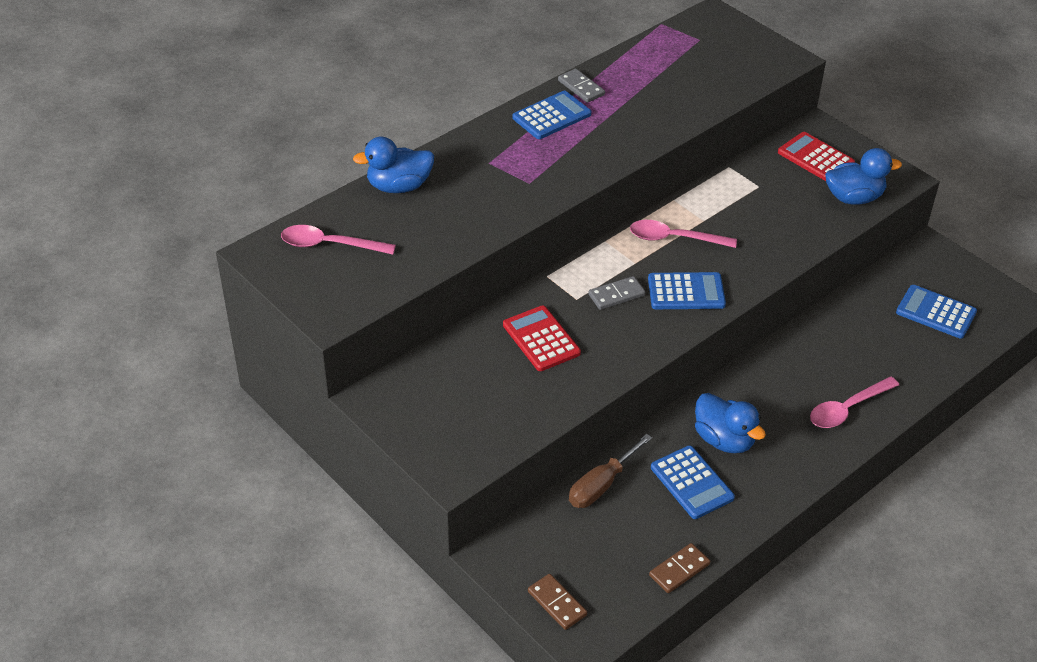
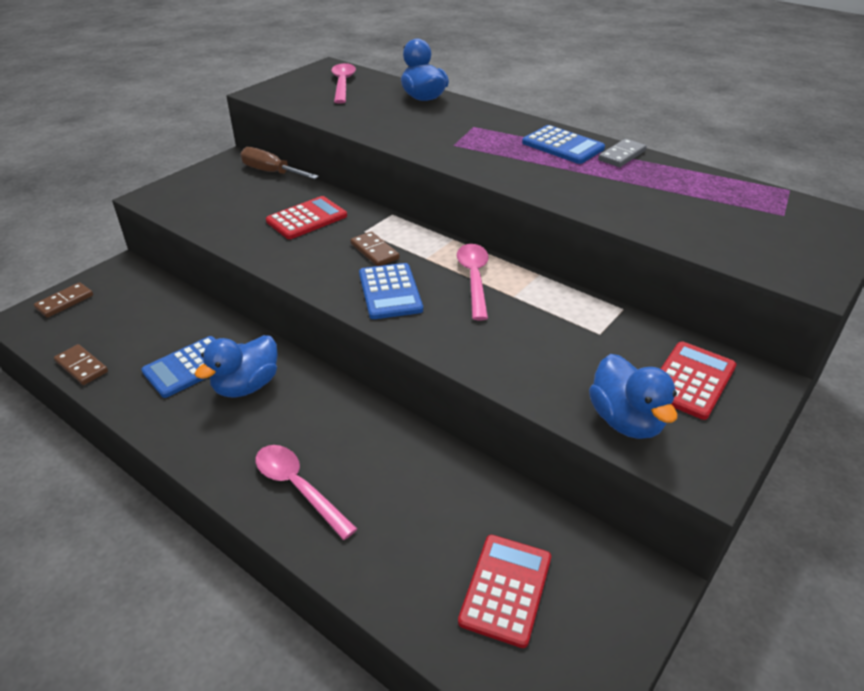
camera: 80 degrees right, 5 degrees down
brown screwdriver [569,434,652,508] -> brown screwdriver moved to [240,147,319,179]
grey domino [588,276,646,310] -> brown domino [351,231,400,266]
blue calculator [896,285,977,339] -> red calculator [458,535,551,648]

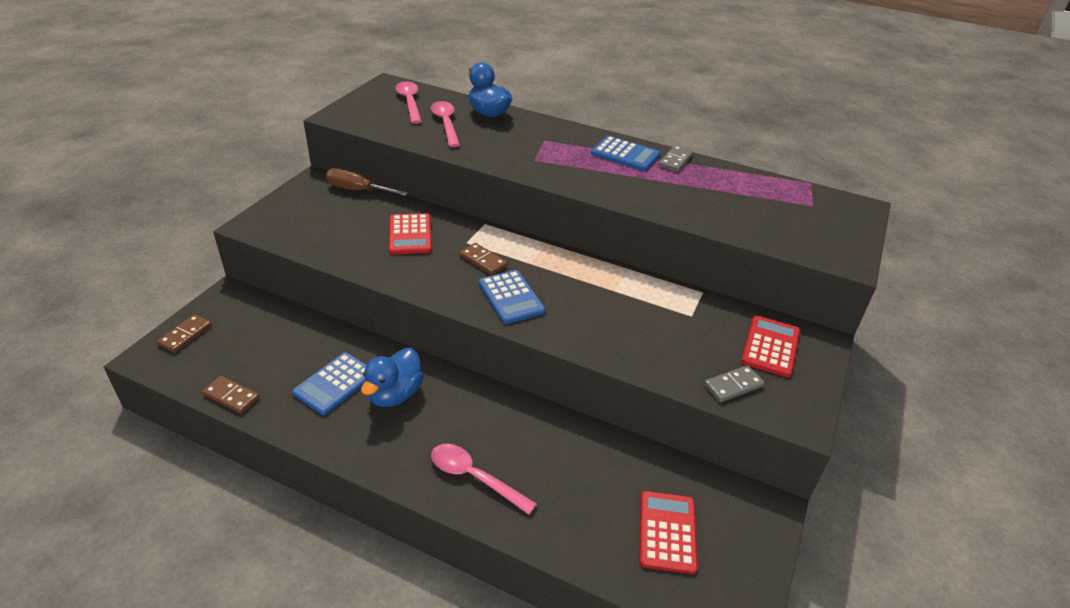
camera: 15 degrees left, 0 degrees up
red calculator [266,196,347,239] -> red calculator turned 135 degrees clockwise [389,213,432,255]
pink spoon [457,244,489,320] -> pink spoon moved to [431,101,460,147]
blue duck [589,354,678,439] -> grey domino [704,365,765,402]

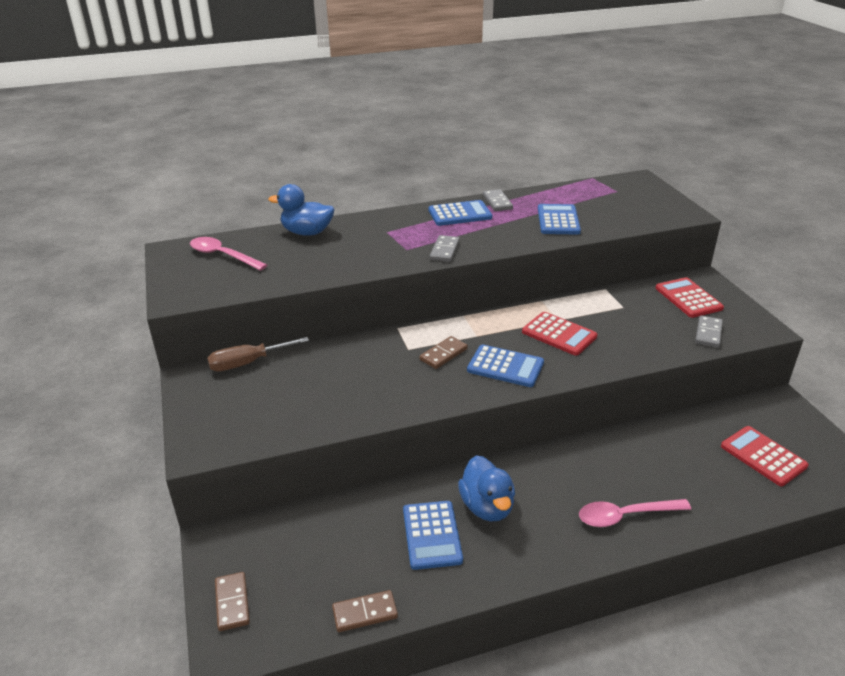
camera: 40 degrees left, 5 degrees down
red calculator [389,213,432,255] -> red calculator moved to [522,312,598,356]
pink spoon [431,101,460,147] -> none
brown domino [460,243,508,275] -> brown domino turned 45 degrees counterclockwise [420,336,468,369]
none -> grey domino [430,235,460,262]
none -> blue calculator [538,204,581,235]

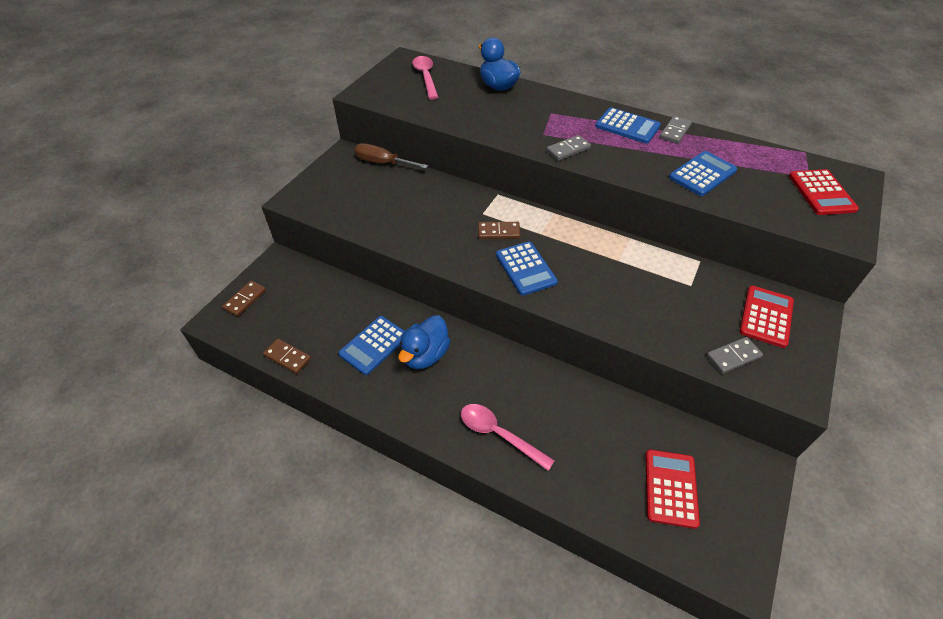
camera: 45 degrees right, 15 degrees up
red calculator [522,312,598,356] -> red calculator moved to [789,169,859,215]

